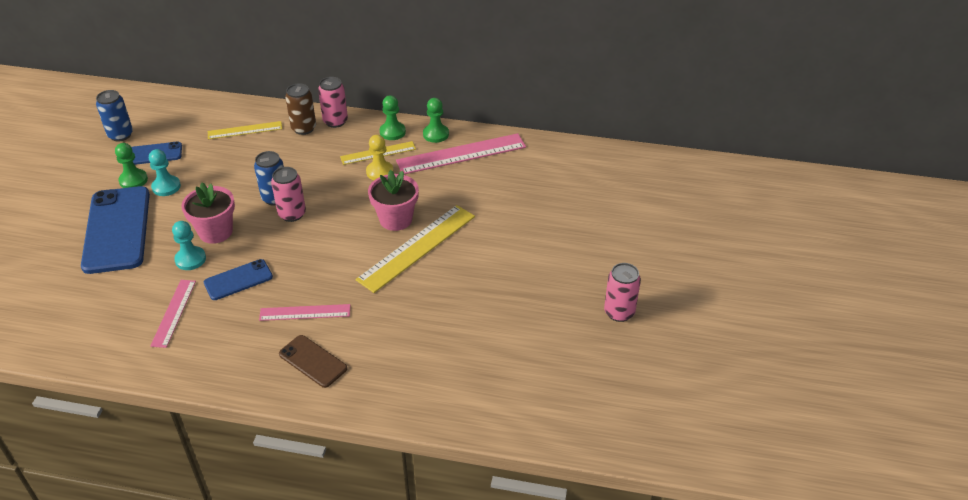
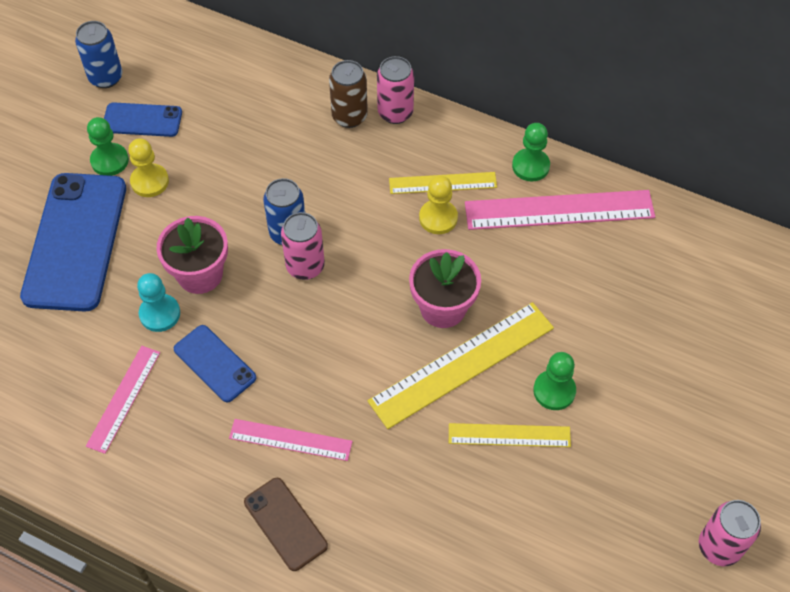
camera: 15 degrees right, 15 degrees up
turquoise pawn [149,149,181,196] -> yellow pawn [128,138,169,197]
blue phone [204,259,273,300] -> blue phone turned 60 degrees clockwise [174,325,256,402]
yellow ruler [208,121,282,139] -> yellow ruler moved to [449,423,571,447]
green pawn [380,95,406,140] -> green pawn moved to [533,352,576,410]

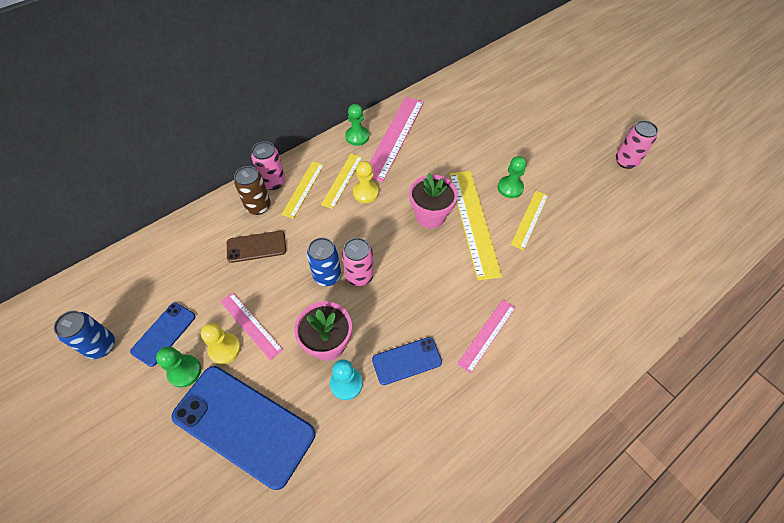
camera: 65 degrees left, 0 degrees up
pink ruler [86,346,160,454] -> pink ruler moved to [220,293,283,360]
brown phone [244,478,328,571] -> brown phone moved to [227,231,286,263]
none -> yellow ruler [281,161,324,219]

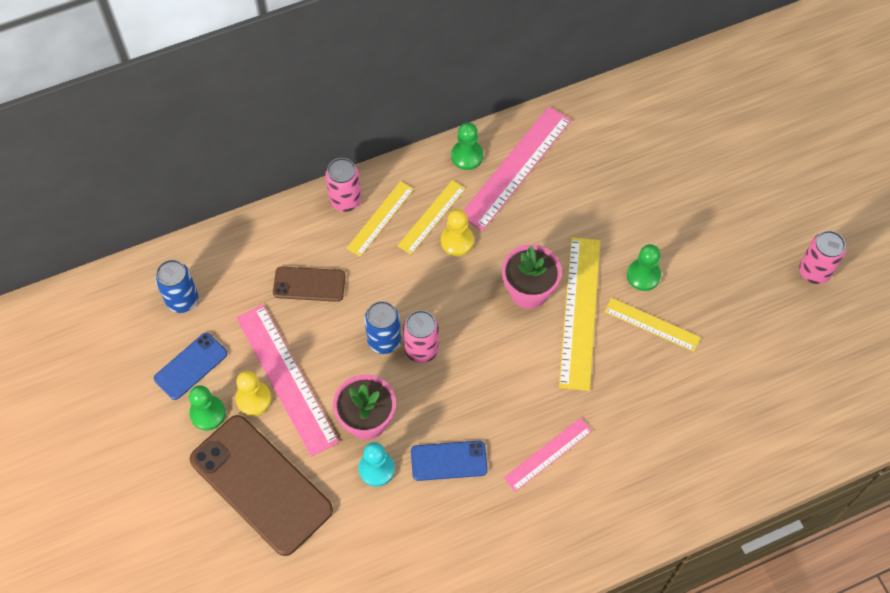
camera: 15 degrees right, 5 degrees up
blue can [54,311,115,359] -> blue can moved to [155,260,198,313]
blue phone [171,366,316,490] -> brown phone [190,415,333,556]
pink ruler [220,293,283,360] -> pink ruler [236,304,339,457], size x1.73
brown can [234,166,271,215] -> none
yellow ruler [511,191,548,250] -> yellow ruler turned 75 degrees clockwise [605,298,701,352]

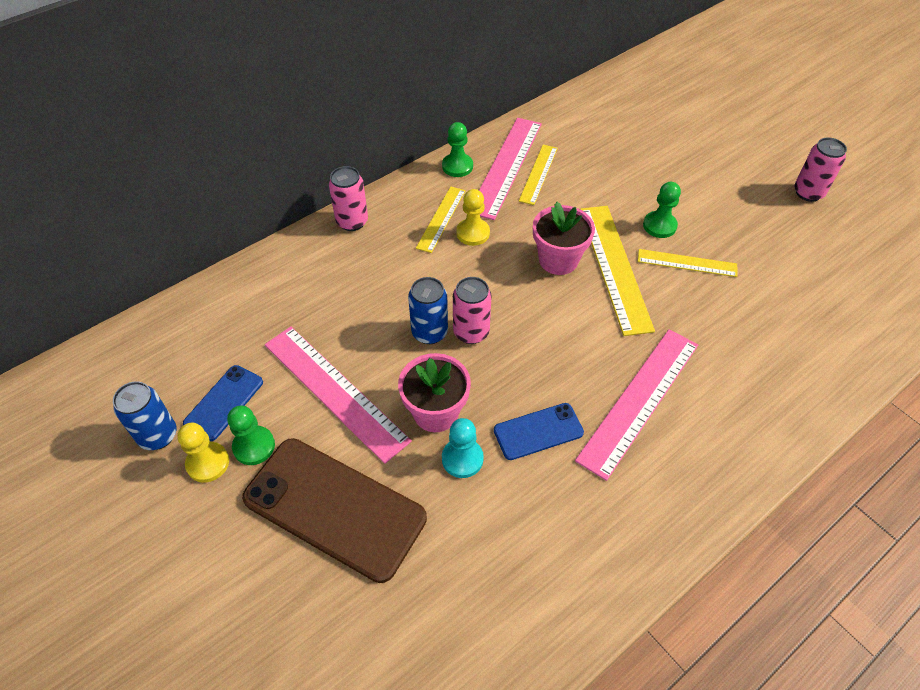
camera: 15 degrees left, 10 degrees down
blue can [155,260,198,313] -> blue can moved to [113,381,176,450]
yellow pawn [235,371,272,416] -> yellow pawn moved to [177,423,229,483]
brown phone [273,267,346,302] -> none
yellow ruler [347,181,414,257] -> yellow ruler moved to [519,145,558,205]
pink ruler [504,418,592,492] -> pink ruler [575,329,698,481], size x1.73

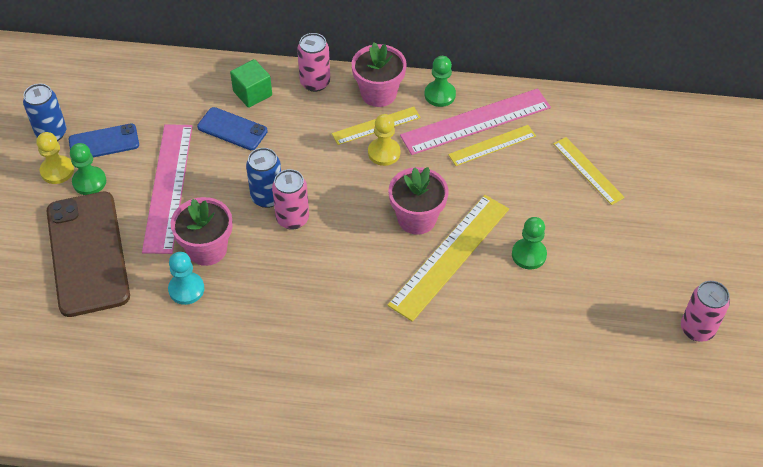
camera: 45 degrees right, 0 degrees up
blue phone [494,403,584,460] -> blue phone moved to [197,107,268,150]
pink ruler [575,329,698,481] -> none
yellow ruler [638,249,737,277] -> yellow ruler moved to [553,137,625,205]
none -> green cube [230,59,272,108]
none -> pink flower pot [352,42,407,107]

